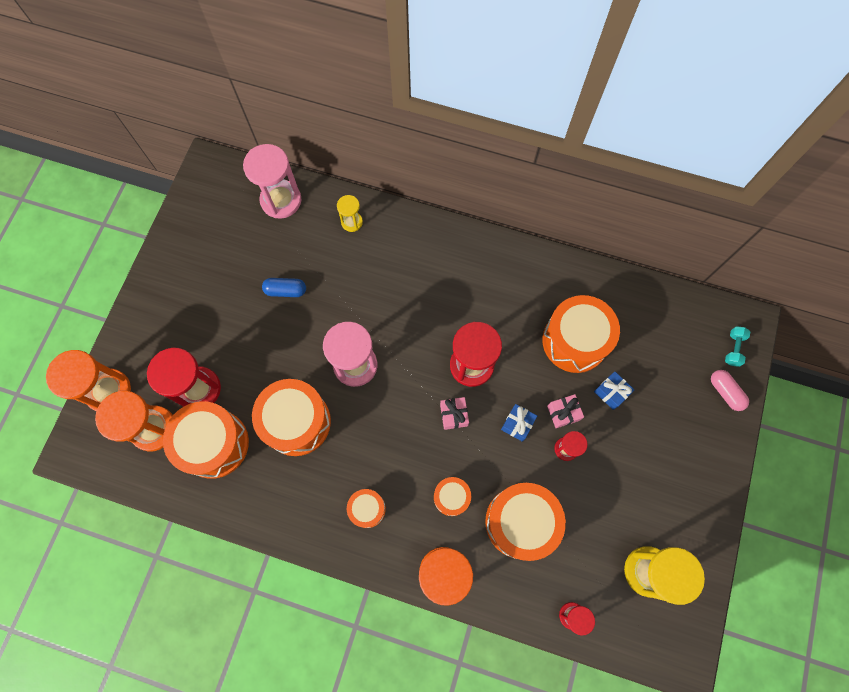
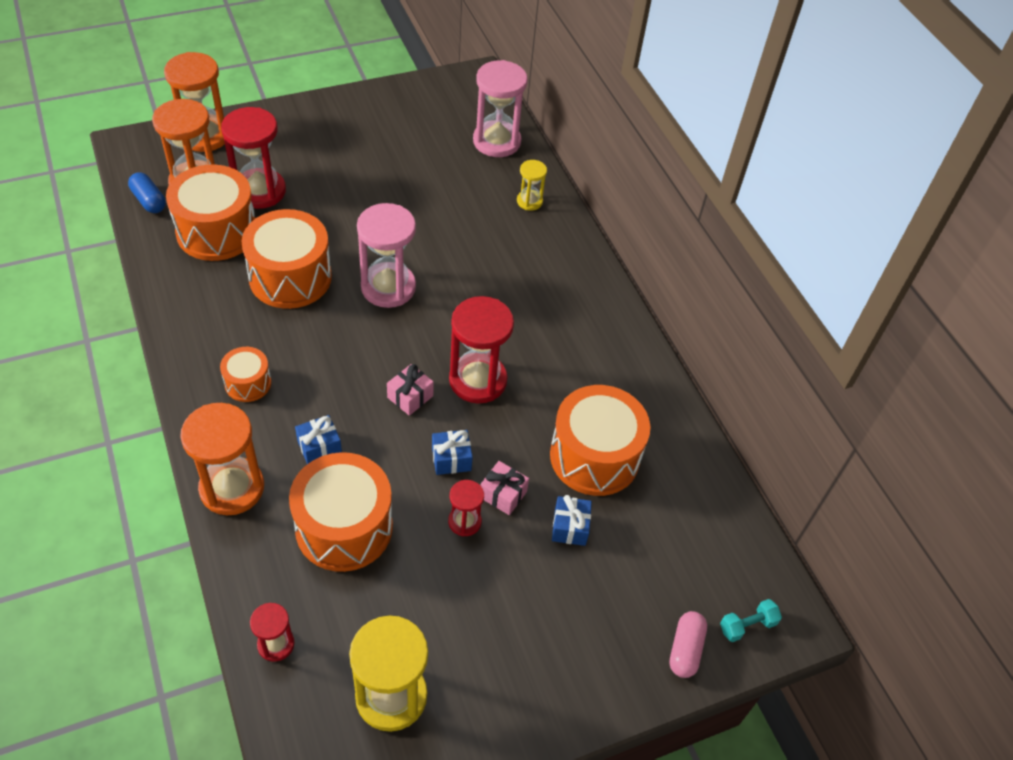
camera: 45 degrees right, 20 degrees down
blue capsule [262,278,306,297] -> blue capsule moved to [128,172,166,213]
orange drum [434,477,471,516] -> blue gift [295,415,342,464]

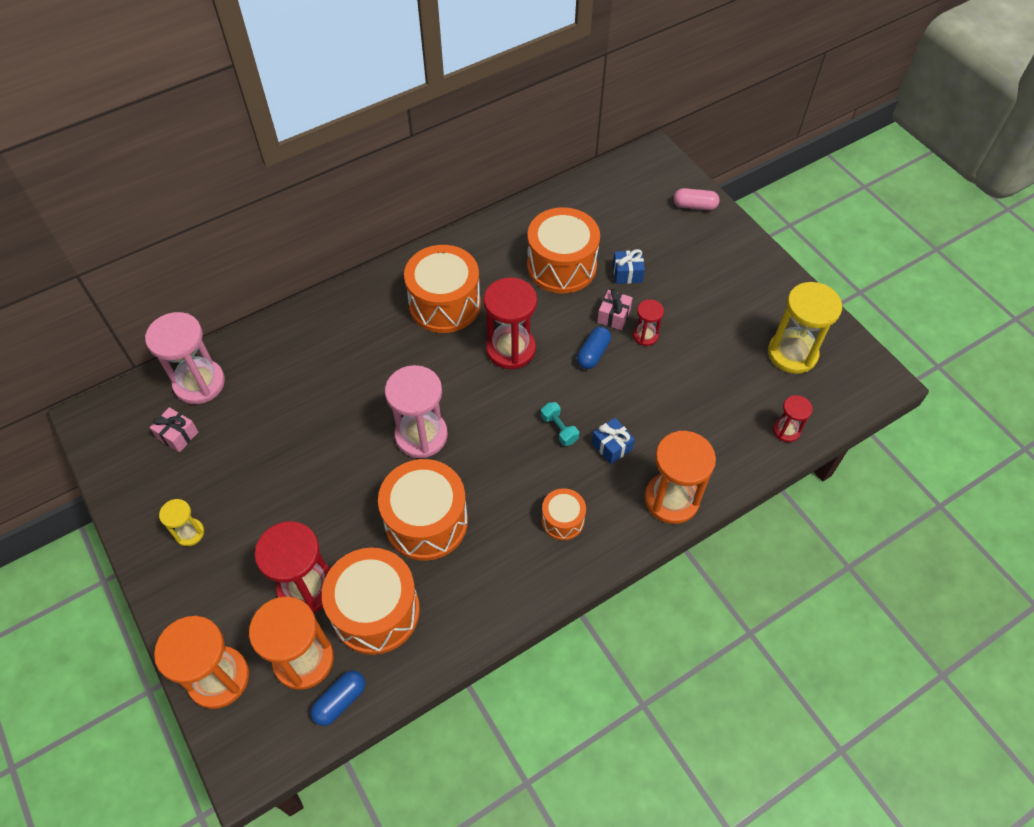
camera: 95 degrees left, 5 degrees up
orange drum [289,452,393,572] -> orange drum moved to [404,245,481,333]
pink gift [387,364,434,416] -> pink gift moved to [150,407,198,453]
blue gift [432,430,473,475] -> blue capsule [577,327,611,369]
yellow hourglass [517,160,547,211] -> yellow hourglass moved to [159,499,204,546]
turquoise dumbbell [720,599,782,642] -> turquoise dumbbell moved to [541,402,579,446]

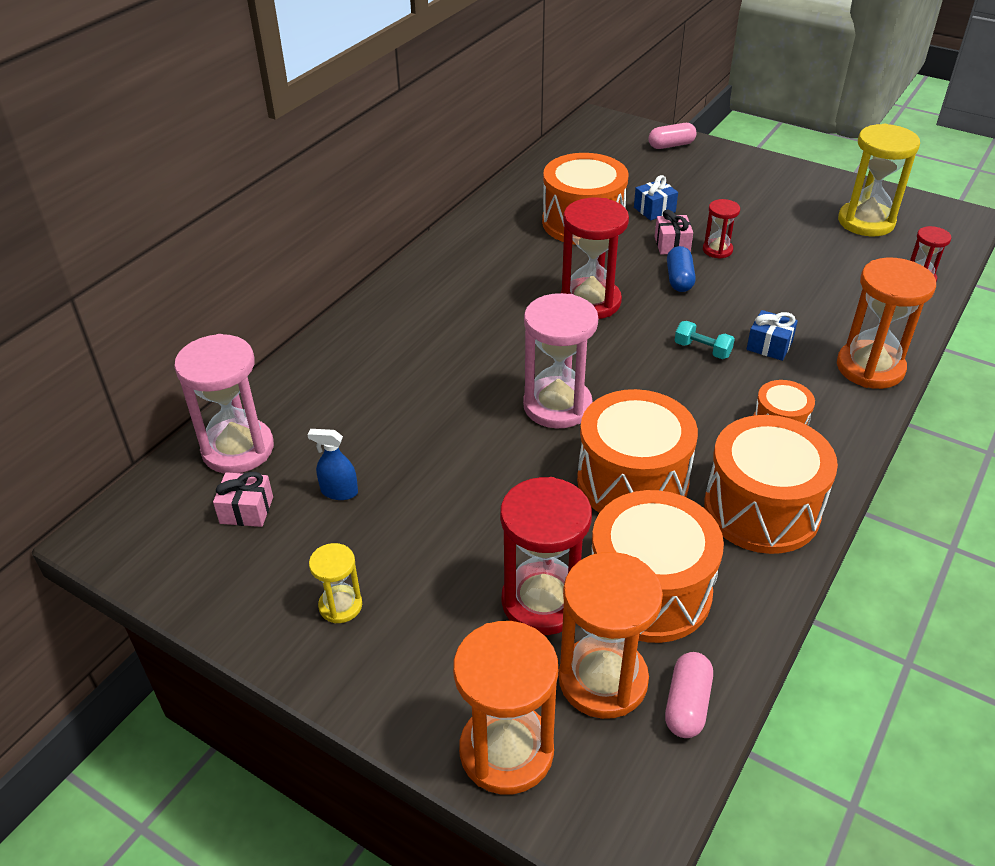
camera: 25 degrees left, 15 degrees down
blue capsule [311,671,365,726] -> pink capsule [665,652,713,738]
orange drum [404,245,481,333] -> orange drum moved to [704,415,838,554]
none -> blue spray bottle [307,429,358,500]

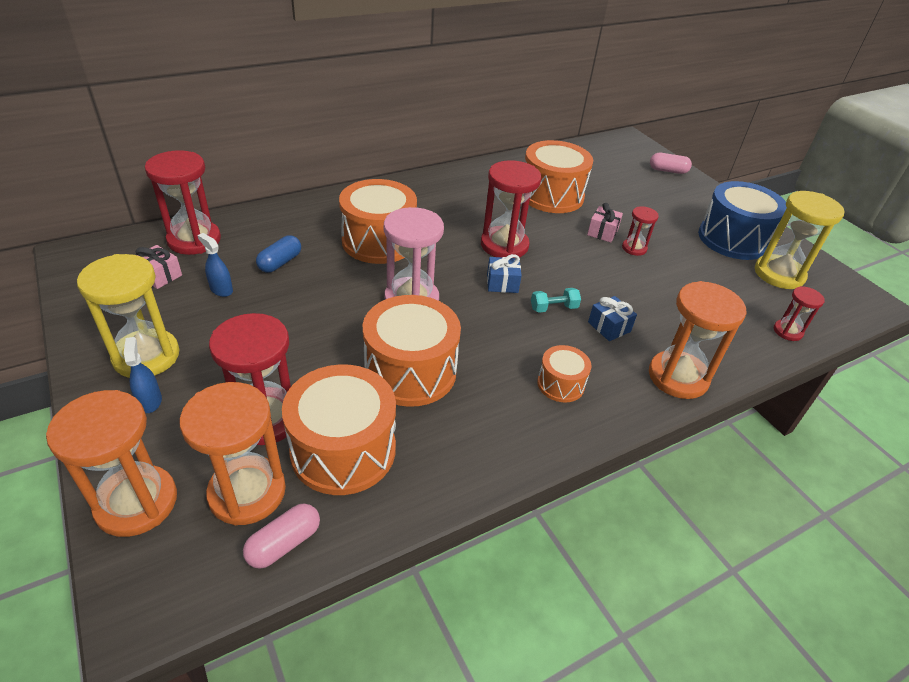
camera: 25 degrees right, 0 degrees up
pink hourglass [174,334,274,473] -> red hourglass [145,150,221,255]
yellow hourglass [309,543,362,623] -> yellow hourglass [77,254,180,378], size x1.92
blue gift [634,175,678,220] -> blue gift moved to [487,254,522,293]
blue capsule [667,246,696,292] -> blue capsule moved to [256,235,301,273]
turquoise dumbbell [674,321,735,359] -> turquoise dumbbell turned 75 degrees counterclockwise [531,288,581,313]
orange drum [704,415,838,554] -> orange drum moved to [339,179,417,264]
none -> blue spray bottle [124,337,162,413]
none -> blue drum [698,181,787,260]

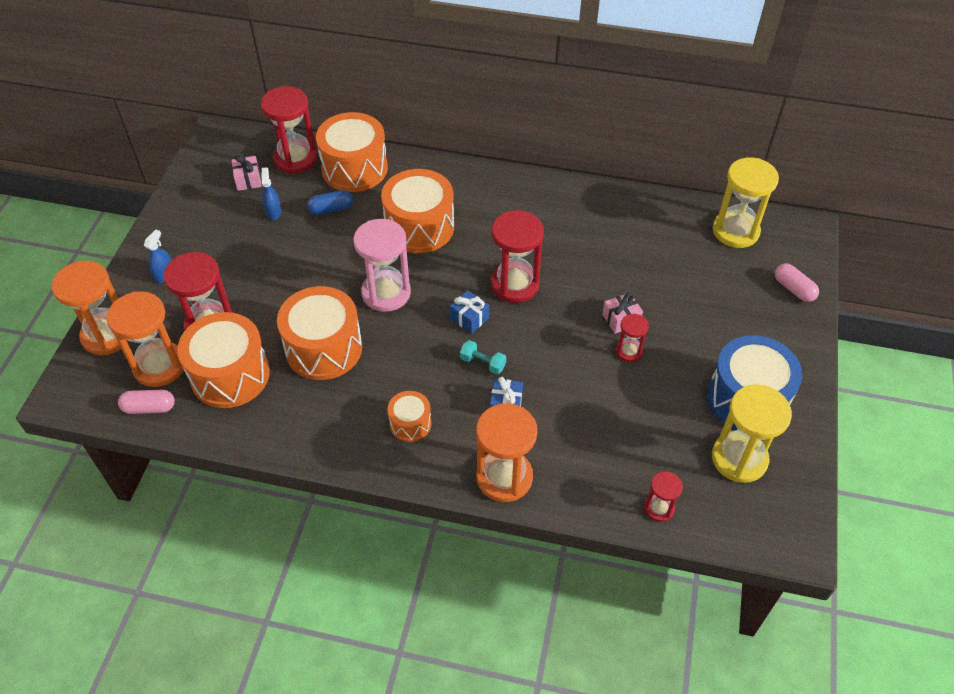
camera: 45 degrees right, 10 degrees up
yellow hourglass [77,254,180,378] -> yellow hourglass moved to [713,158,779,248]
orange drum [525,140,593,213] -> orange drum moved to [316,112,388,192]

